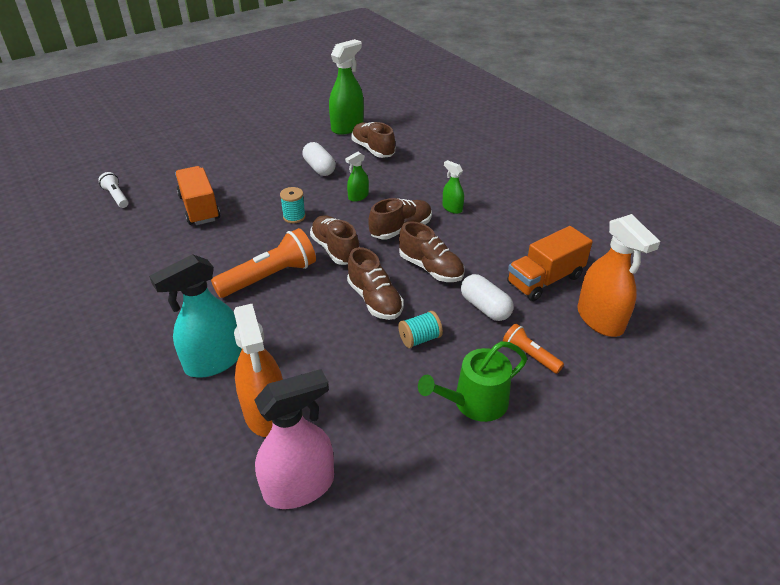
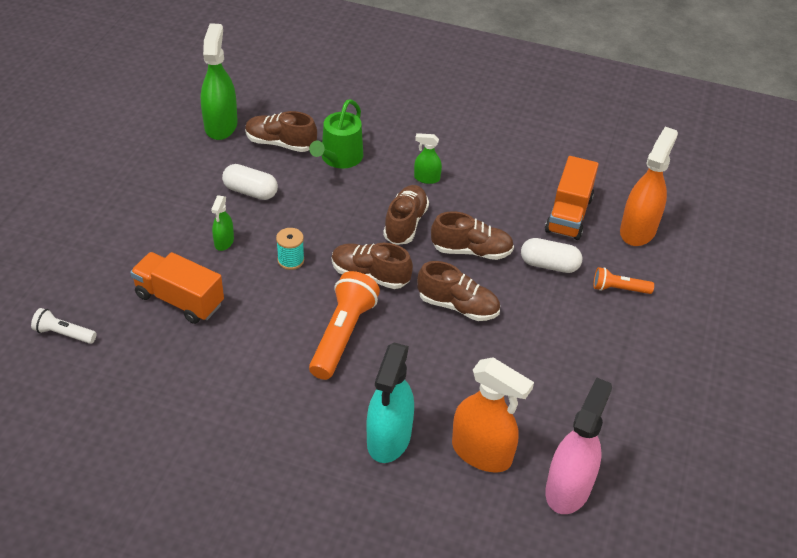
camera: 40 degrees left, 5 degrees up
green spray bottle [345,152,369,202] -> green spray bottle moved to [211,195,234,251]
turquoise spool [398,311,443,348] -> none
green watering can [418,341,527,422] -> green watering can moved to [309,99,363,169]
orange spray bottle [577,214,661,337] -> orange spray bottle turned 90 degrees counterclockwise [620,127,678,246]

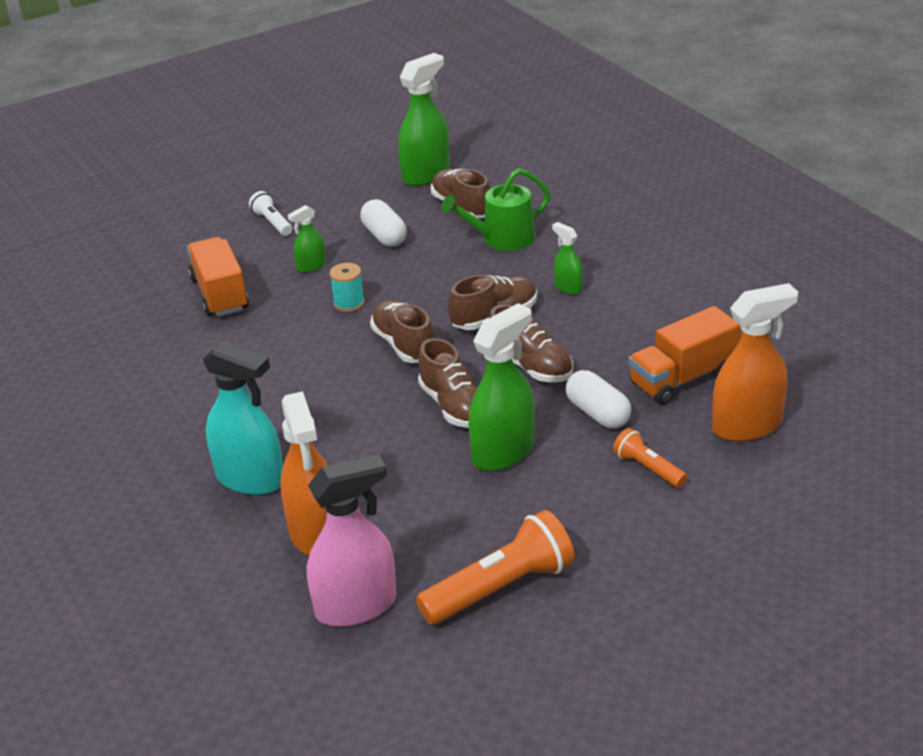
camera: 45 degrees right, 10 degrees down
white flashlight [31,308,97,344] -> white flashlight moved to [249,191,292,236]
orange flashlight [309,271,380,380] -> orange flashlight moved to [416,510,575,625]
turquoise spray bottle [366,342,414,463] -> turquoise spray bottle turned 120 degrees counterclockwise [203,341,283,495]
none -> green spray bottle [468,303,535,471]

